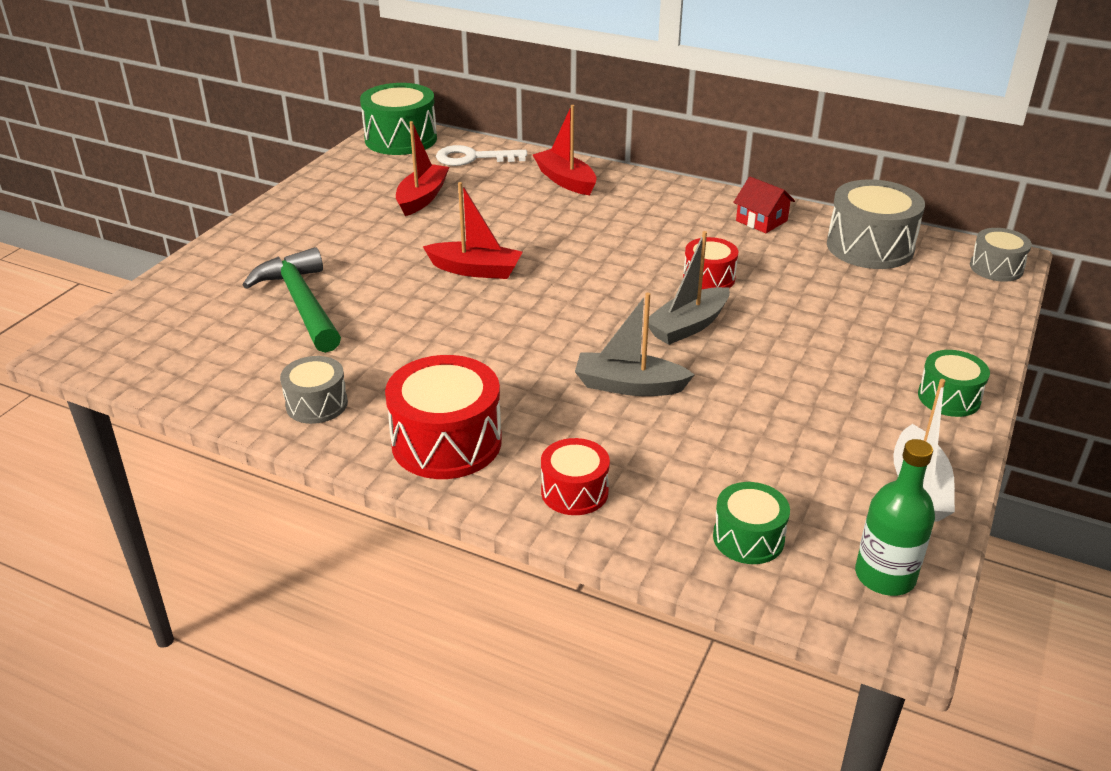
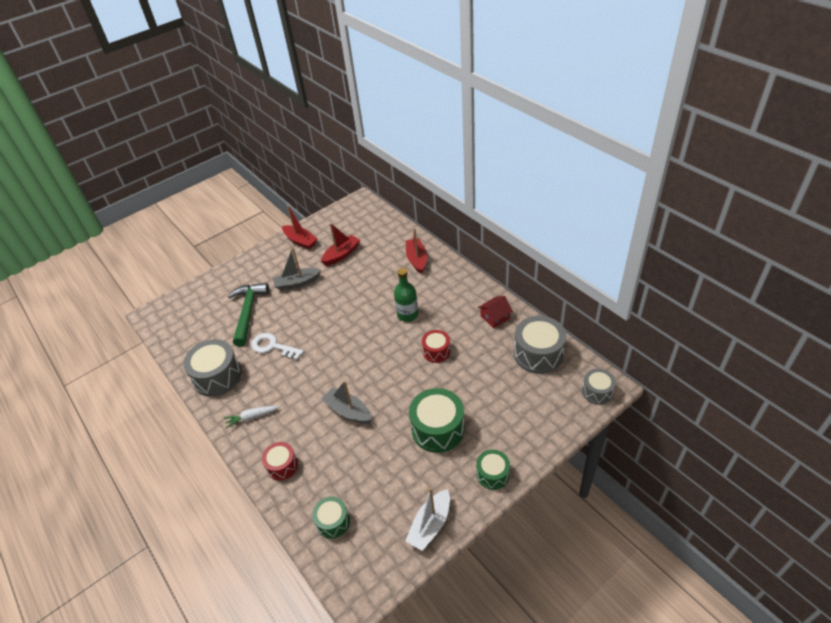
camera: 30 degrees right, 10 degrees up
grey drum [280,356,348,424] -> grey drum [183,339,242,397], size x1.72
green drum [360,83,437,155] -> green drum moved to [409,388,465,453]
red drum [385,355,502,479] -> white carrot [224,406,279,428]
red boat [423,182,522,279] -> red boat moved to [282,205,318,249]
white key [436,145,527,166] -> white key moved to [251,333,304,360]
grey boat [648,231,730,345] -> grey boat moved to [273,248,321,291]
red house [733,177,795,233] -> red house turned 75 degrees clockwise [478,296,513,328]
green bottle [855,439,935,596] -> green bottle moved to [394,268,418,322]

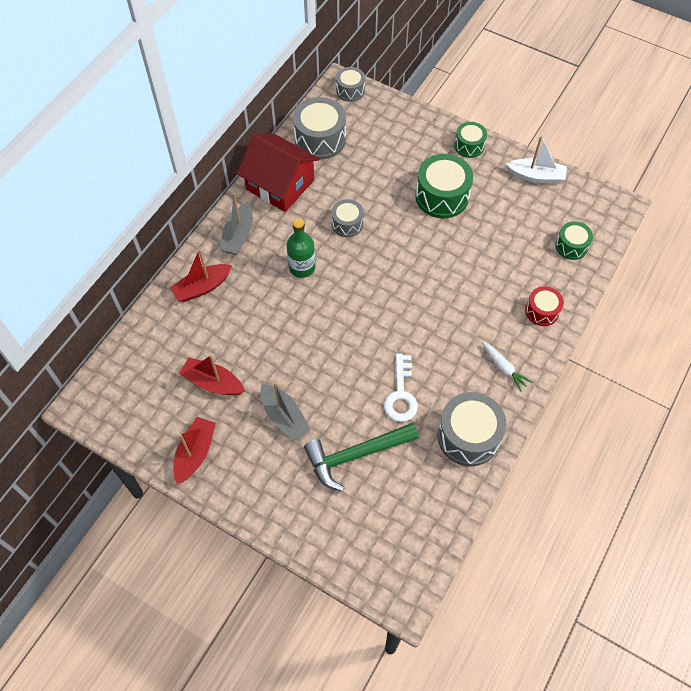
camera: 115 degrees left, 15 degrees up
grey boat [322,381,372,424] -> grey boat moved to [219,193,253,255]
red drum [422,330,451,363] -> grey drum [331,199,364,237]
red house [478,296,513,328] -> red house [237,134,320,212], size x2.06

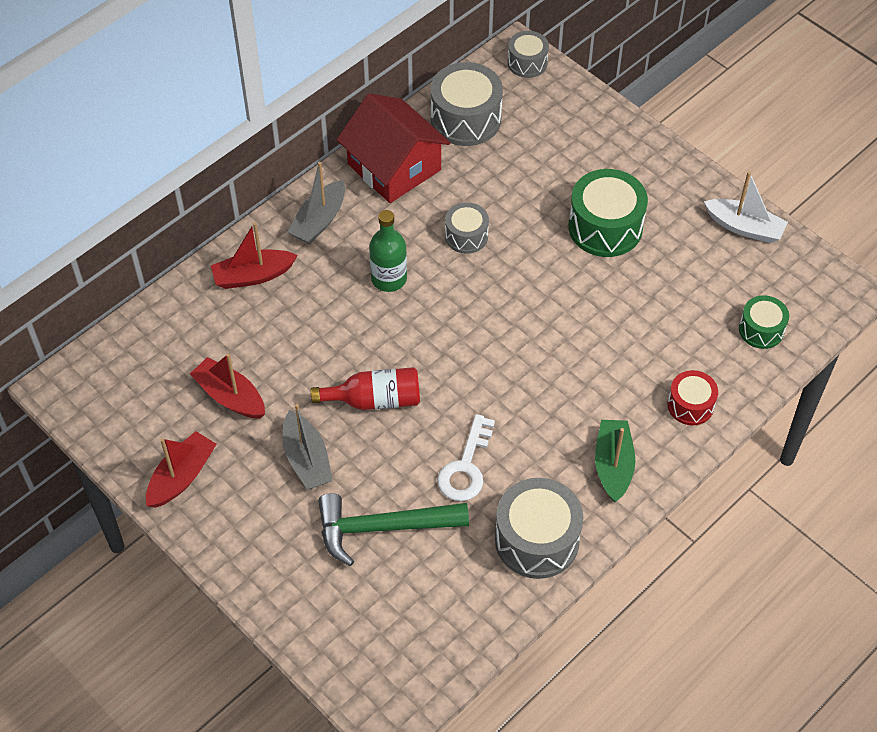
camera: 15 degrees right, 5 degrees down
green drum [454,122,487,158] -> none
white carrot [482,341,532,392] -> green boat [595,420,635,502]
none -> red bottle [311,367,420,410]

